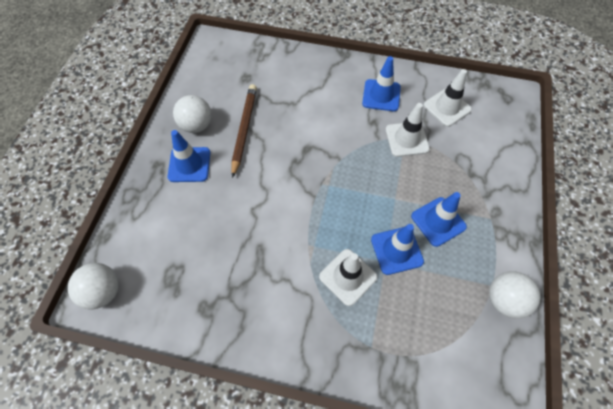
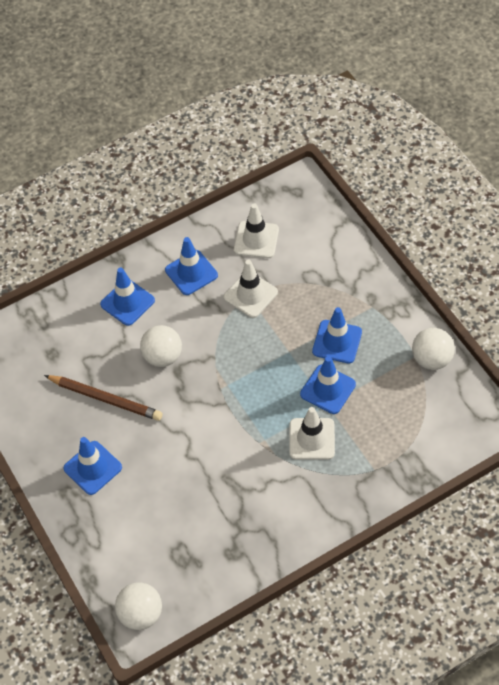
camera: 40 degrees left, 5 degrees down
white ball [173,95,212,133] -> white ball moved to [140,325,182,367]
brown pencil [232,84,257,178] -> brown pencil turned 150 degrees clockwise [44,375,162,421]
none -> blue traffic cone [100,268,155,326]

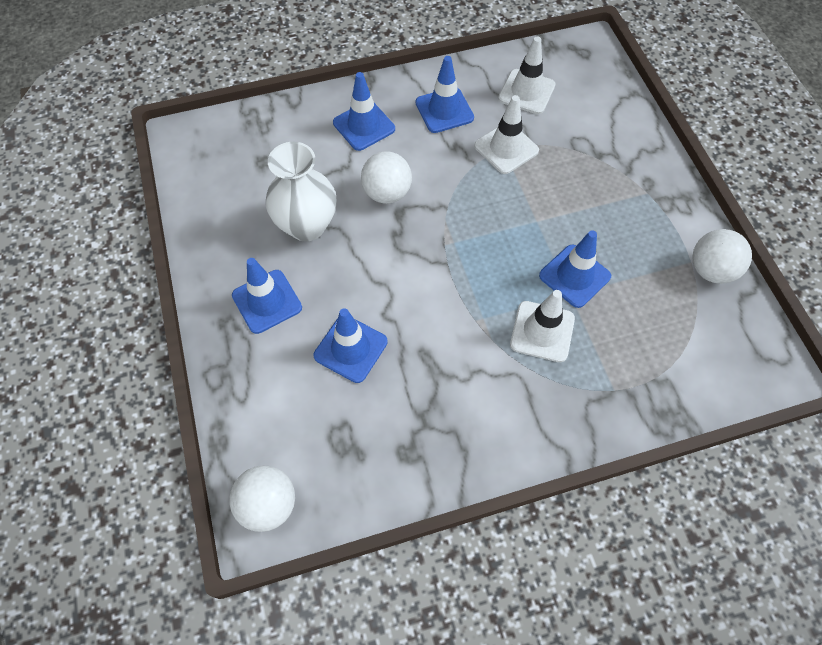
camera: 10 degrees right, 5 degrees up
brown pencil [44,375,162,421] -> white vase [266,142,336,241]
blue traffic cone [312,307,362,364] -> blue traffic cone moved to [314,308,388,383]

